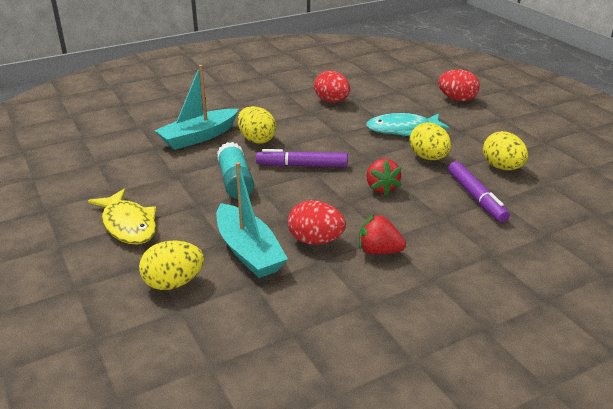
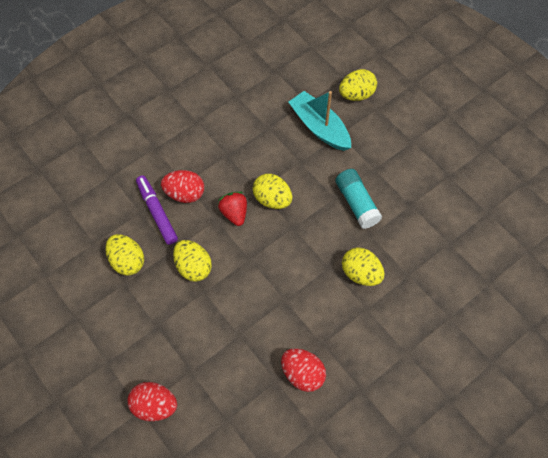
camera: 170 degrees right, 30 degrees up
yellow fish [88,188,156,244] -> none
turquoise boat [154,65,239,150] -> none
purple marker [256,149,348,167] -> none
red egg [288,200,346,245] -> red egg moved to [161,170,204,203]
red strawberry [359,214,406,255] -> none
turquoise fish [366,113,449,136] -> none
none -> yellow egg [253,174,292,209]

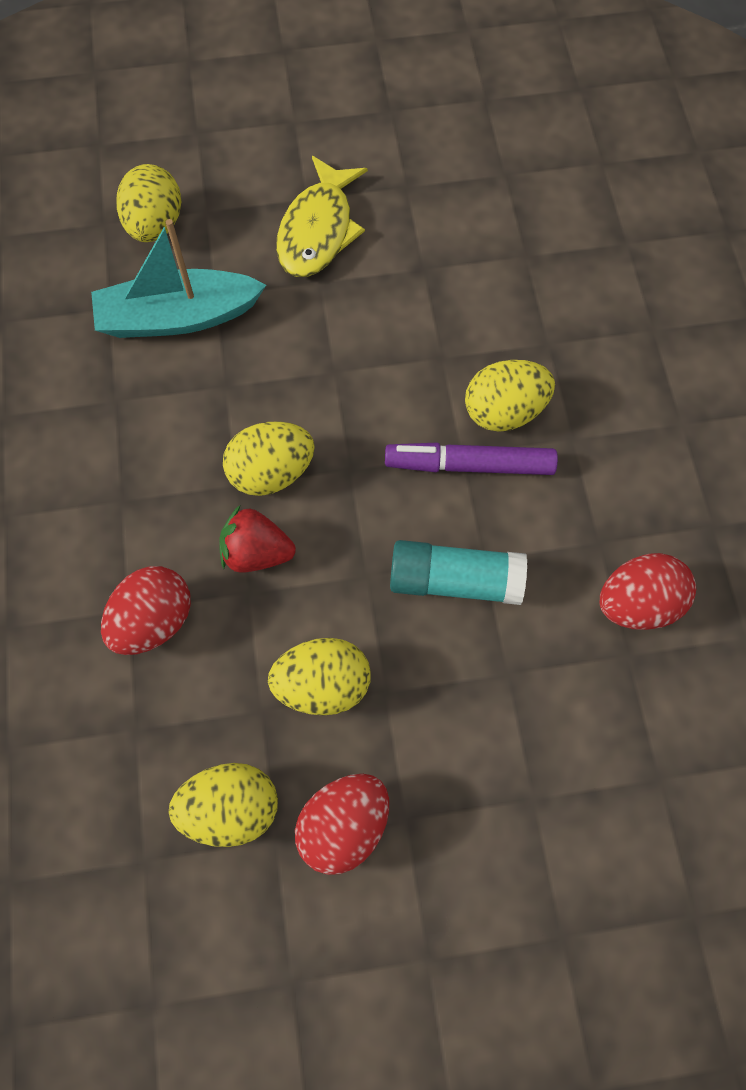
camera: 60 degrees left, 5 degrees up
red egg [127,382,177,421] -> red egg moved to [295,774,389,875]
purple marker [136,175,178,245] -> purple marker moved to [385,442,558,475]
turquoise glue stick [335,169,382,229] -> turquoise glue stick moved to [390,540,527,605]
none -> yellow fish [276,156,368,277]

